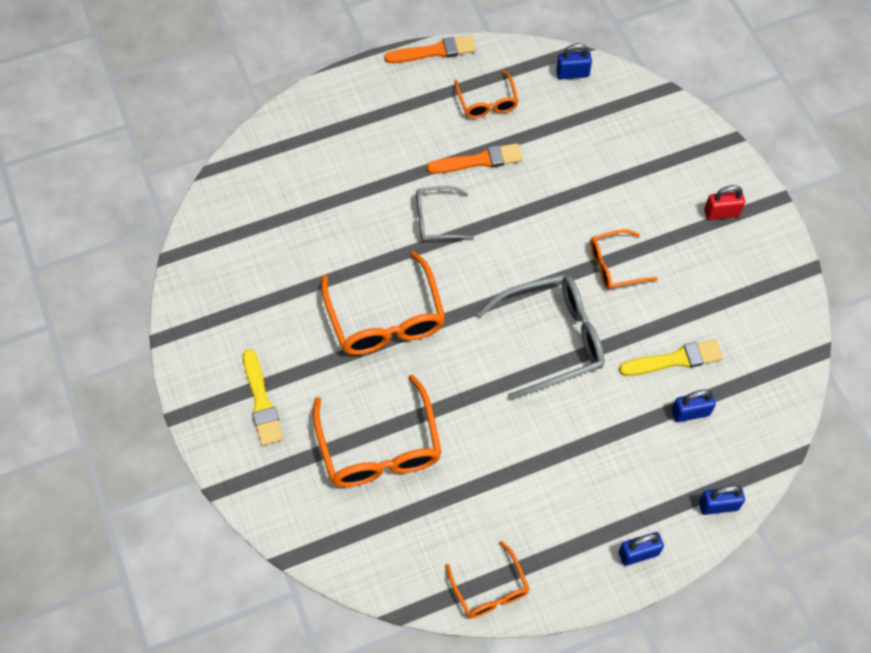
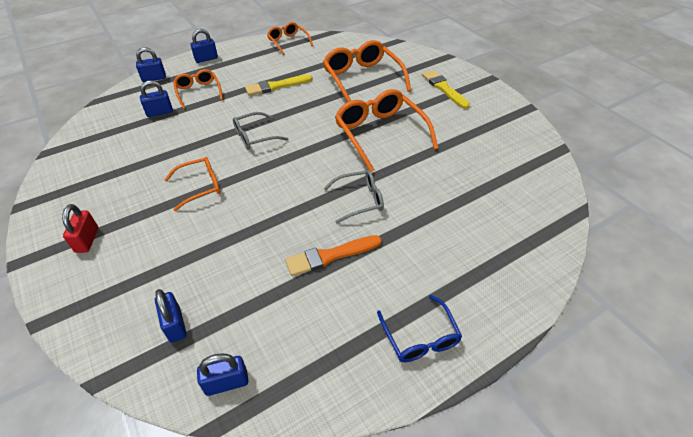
camera: 170 degrees right, 15 degrees down
orange brush [384,35,476,63] -> none
orange glasses [454,71,518,119] -> orange glasses moved to [173,69,223,109]
grey glasses [476,274,605,400] -> grey glasses [233,112,288,149], size x0.57
yellow brush [619,340,723,376] -> yellow brush moved to [245,74,313,96]
red padlock [704,185,745,220] -> red padlock turned 75 degrees counterclockwise [62,204,98,253]
none -> blue padlock [155,289,187,343]
none -> blue glasses [377,295,462,362]

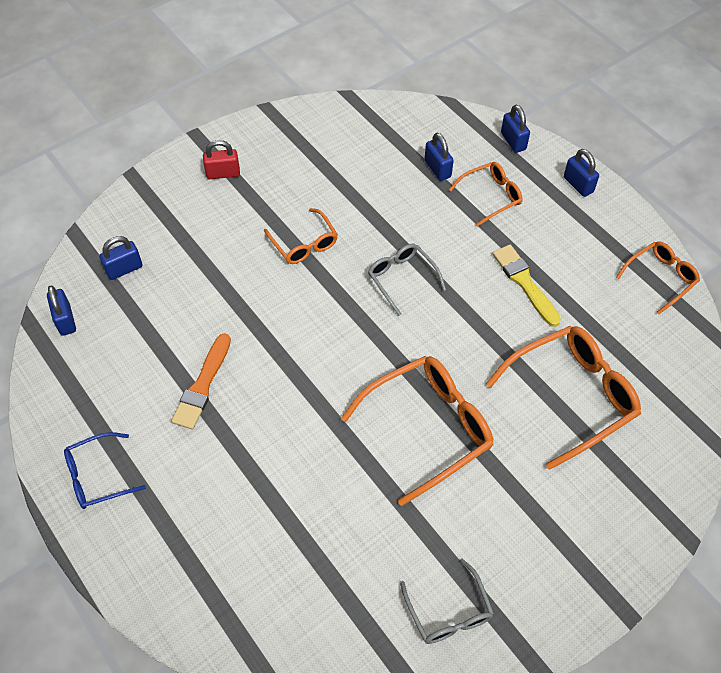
camera: 85 degrees right, 10 degrees up
orange brush [285,235,382,276] -> orange brush turned 135 degrees counterclockwise [171,333,231,429]
grey glasses [324,170,384,224] -> grey glasses moved to [400,558,494,644]
yellow brush [422,70,470,109] -> none

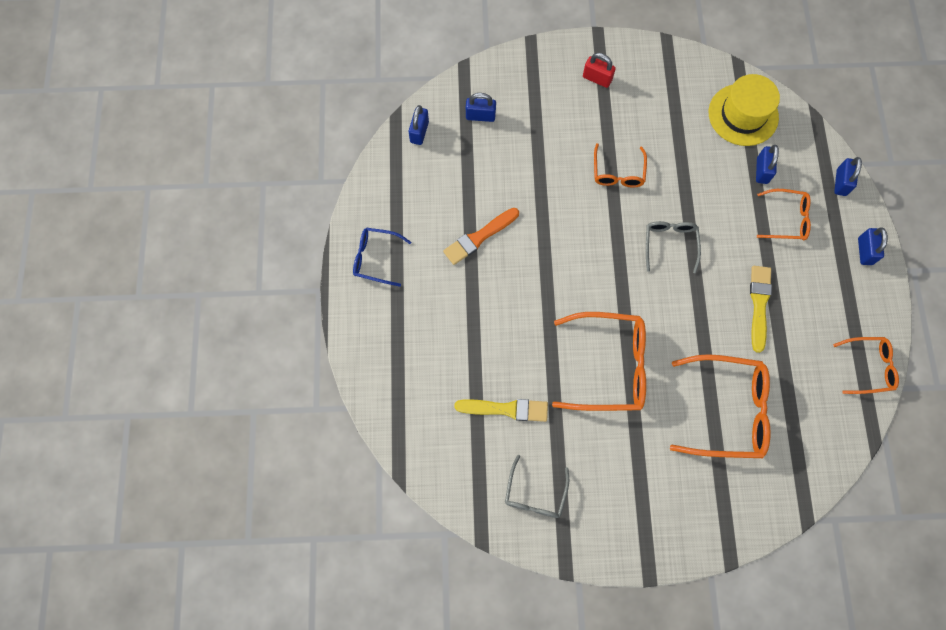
camera: 35 degrees right, 15 degrees up
none -> yellow brush [454,399,548,422]
none -> yellow hat [709,74,780,146]

